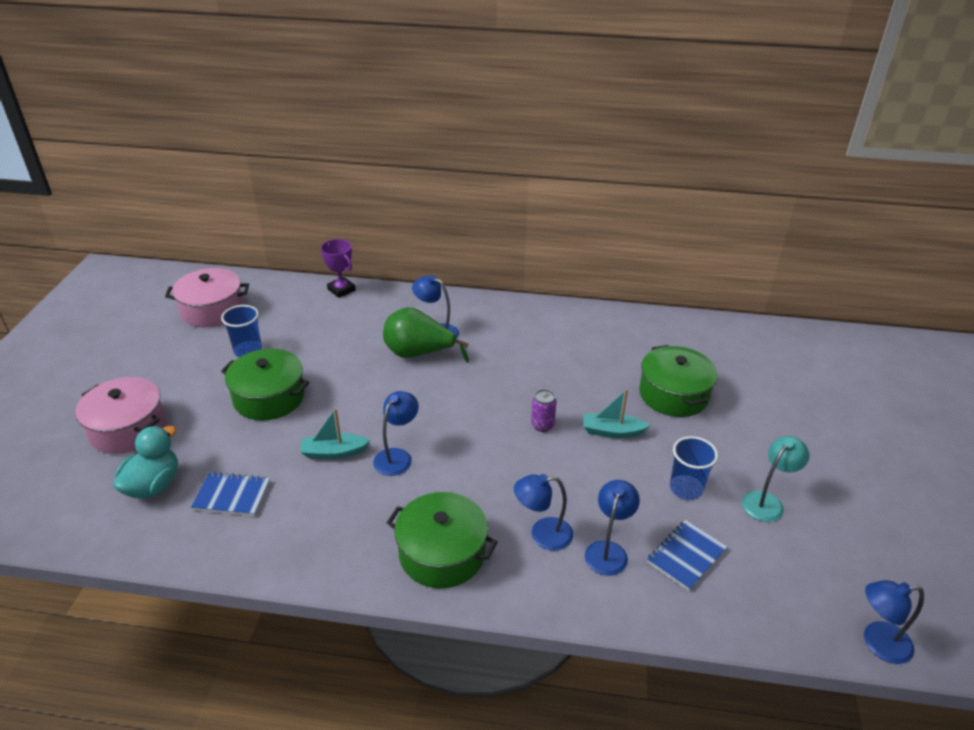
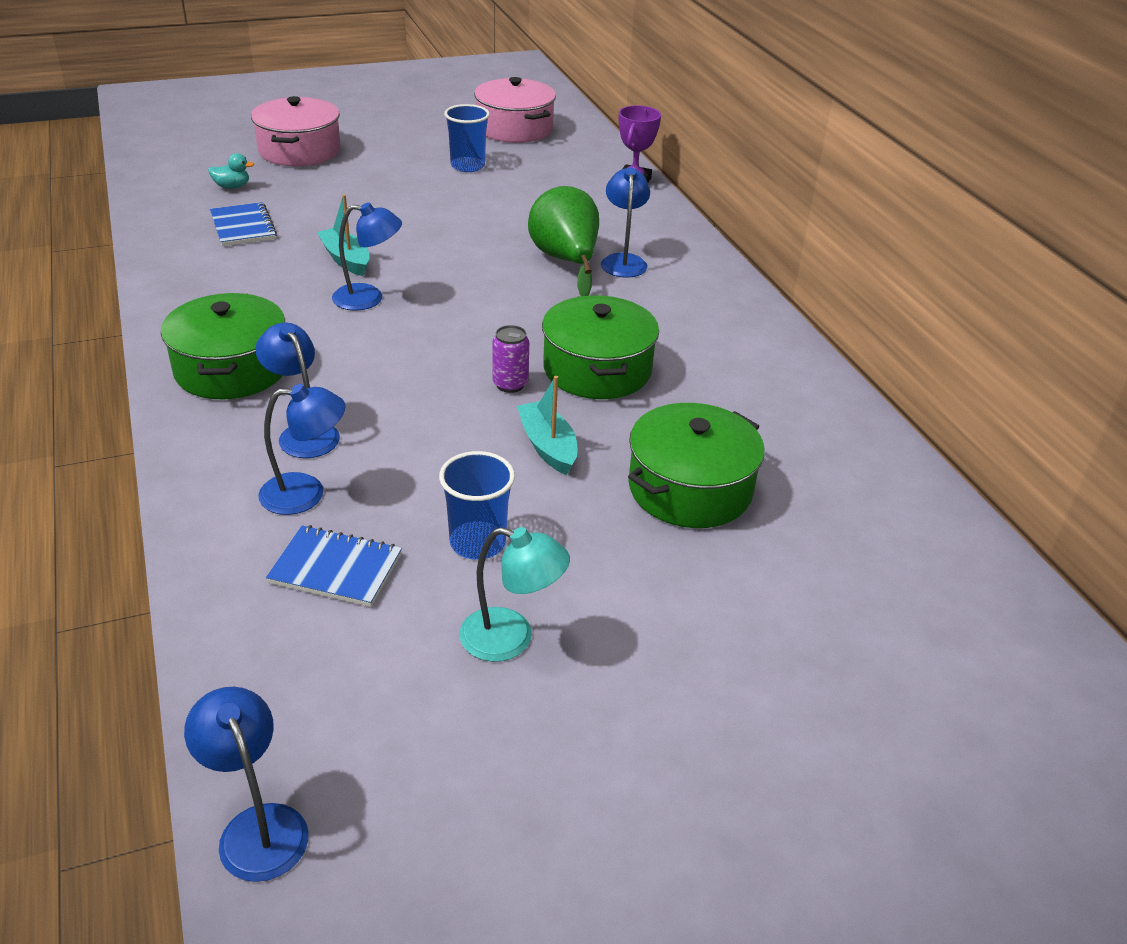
camera: 60 degrees right, 0 degrees up
turquoise duck [113,426,178,499] -> turquoise duck [208,153,254,189], size x0.52
green pot [221,349,309,421] -> green pot moved to [542,295,659,399]

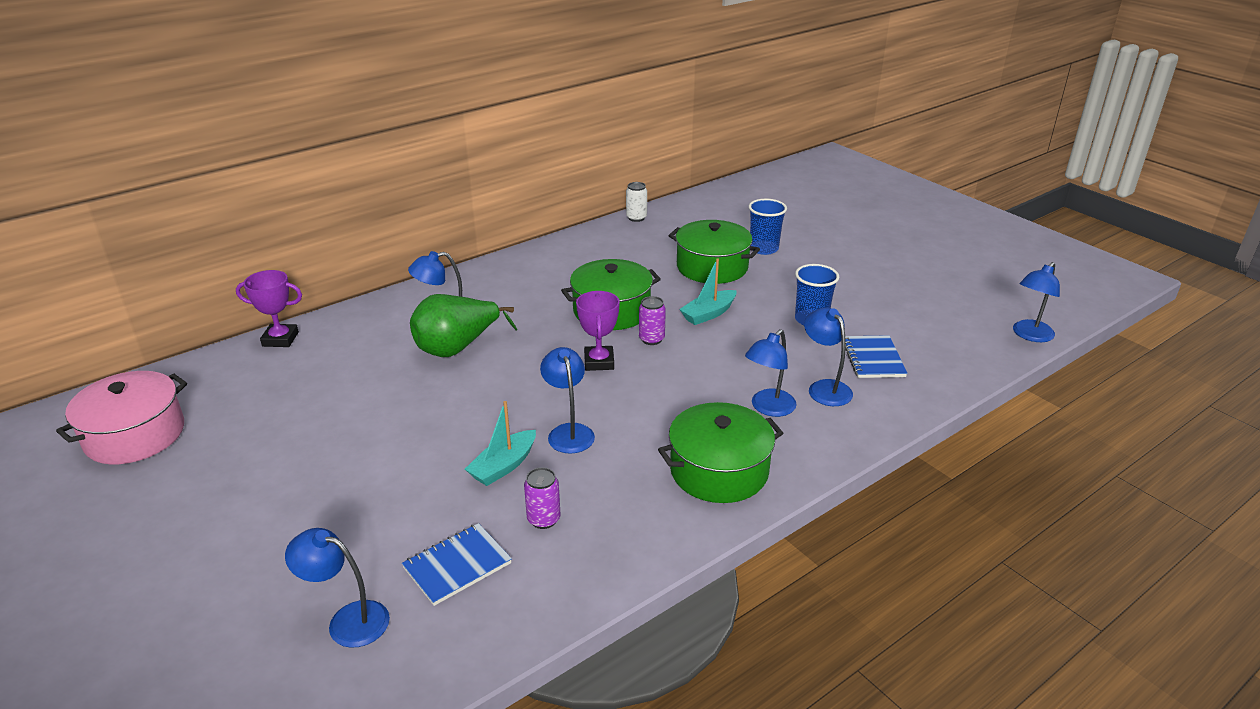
camera: 105 degrees left, 5 degrees down
turquoise duck [208,153,254,189] -> blue lamp [285,528,390,648]
pink pot [251,96,341,166] -> none
blue cup [444,104,490,172] -> blue cup moved to [749,199,787,255]
turquoise lamp [459,527,570,662] -> none
none -> purple can [524,467,561,529]
none -> purple trophy [576,291,620,371]
none -> white can [626,182,647,222]

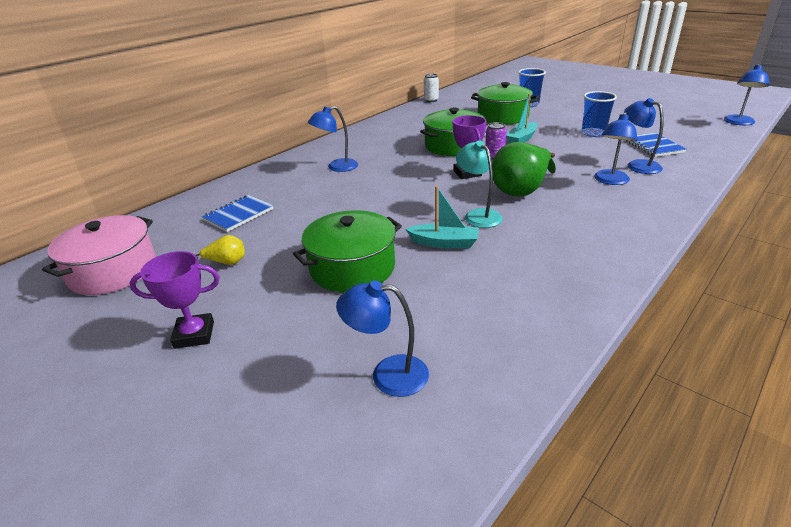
camera: 10 degrees left, 0 degrees up
purple trophy [236,270,302,347] -> purple trophy moved to [129,251,220,349]
blue notebook [402,523,512,606] -> blue notebook moved to [202,195,274,232]
green pear [410,294,517,357] -> green pear moved to [492,142,556,197]
turquoise boat [465,401,536,486] -> turquoise boat turned 105 degrees counterclockwise [406,186,479,249]
purple can [524,467,561,529] -> none
blue lamp [540,347,595,454] -> turquoise lamp [456,140,503,228]
green pot [658,402,783,503] -> green pot moved to [293,210,402,292]
none -> yellow pear [196,235,245,265]

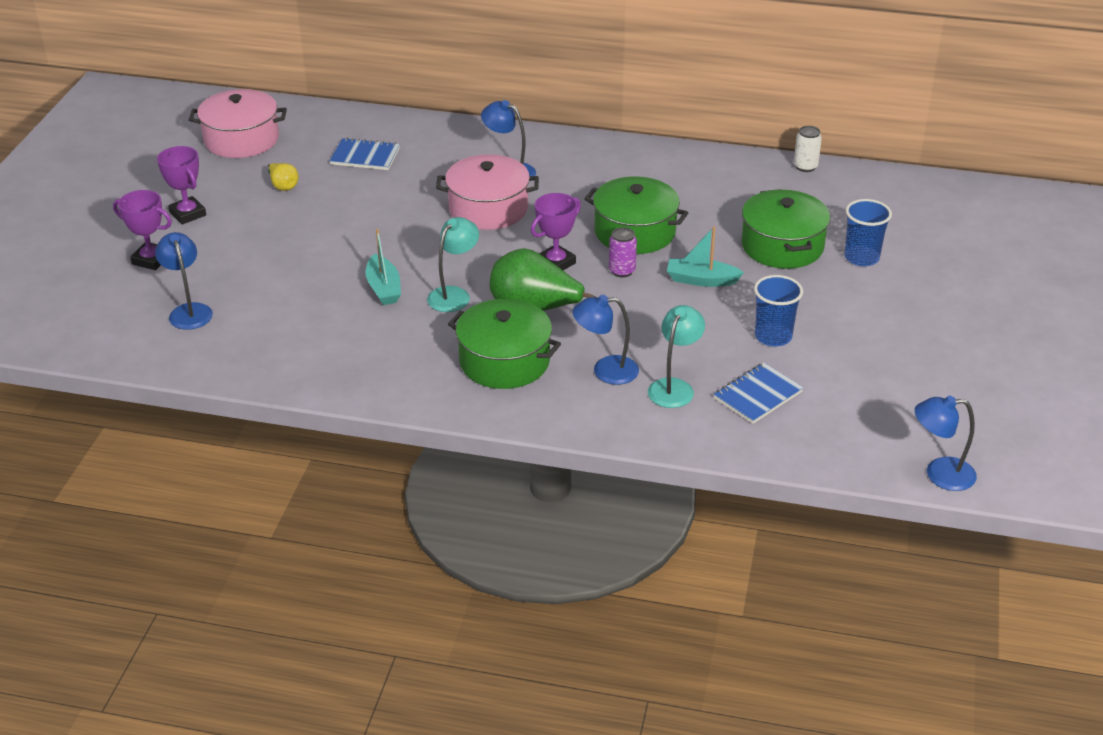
camera: 60 degrees right, 5 degrees up
green pot [293,210,402,292] -> green pot moved to [448,299,561,389]
blue lamp [624,98,664,174] -> turquoise lamp [648,305,705,408]
none -> purple trophy [113,190,172,270]
none -> pink pot [436,154,539,230]

